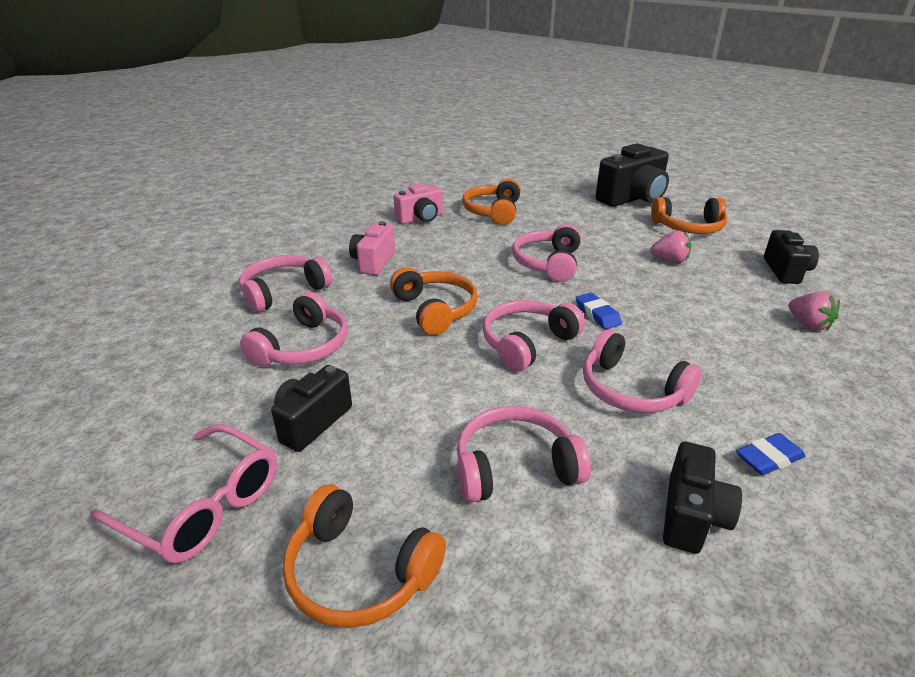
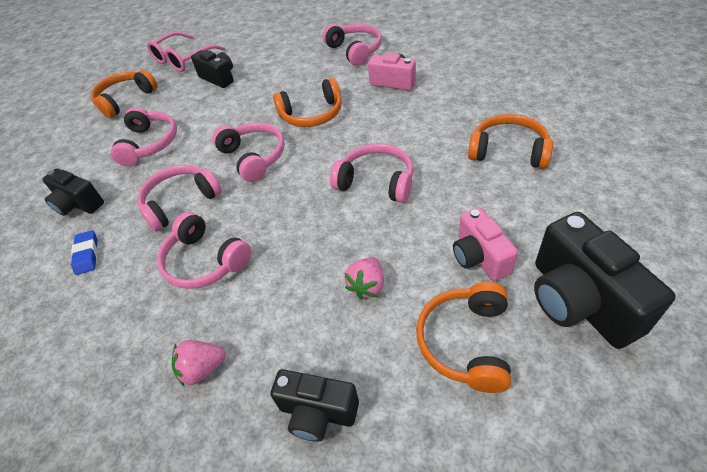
camera: 105 degrees right, 15 degrees up
pink headphones [240,292,347,367] -> pink headphones moved to [157,212,251,289]
pink camera [394,183,443,224] -> pink camera moved to [453,208,518,281]
blue eraser [576,293,622,329] -> none

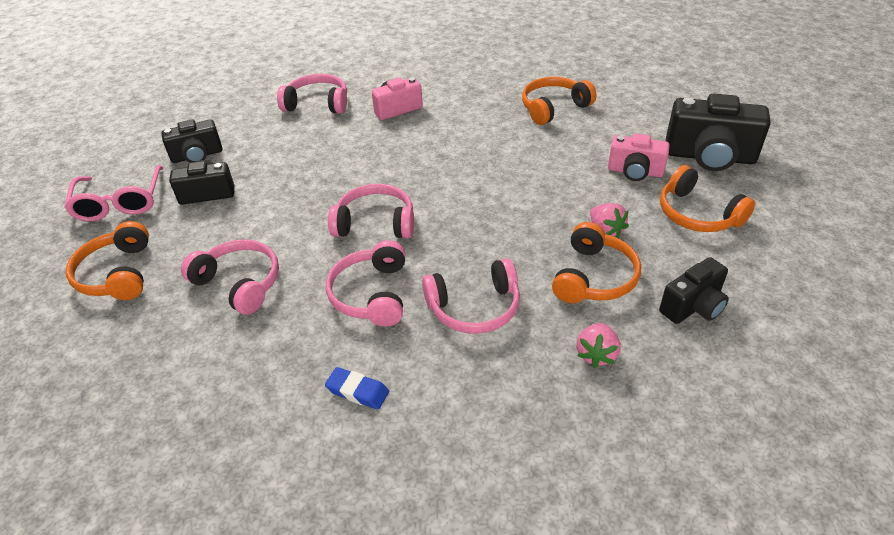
camera: 55 degrees left, 5 degrees down
black camera [42,168,104,216] -> black camera moved to [161,119,222,163]
orange headphones [273,78,342,127] -> orange headphones moved to [552,222,641,303]
pink headphones [330,143,413,203] -> none

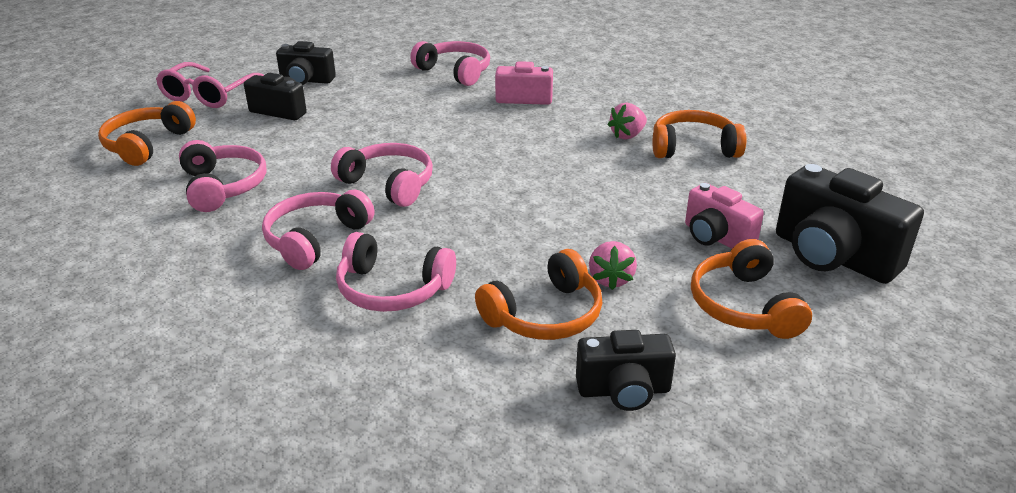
camera: 30 degrees right, 10 degrees down
blue eraser [325,367,389,410] -> none
pink strawberry [576,323,621,368] -> pink strawberry moved to [607,103,647,139]

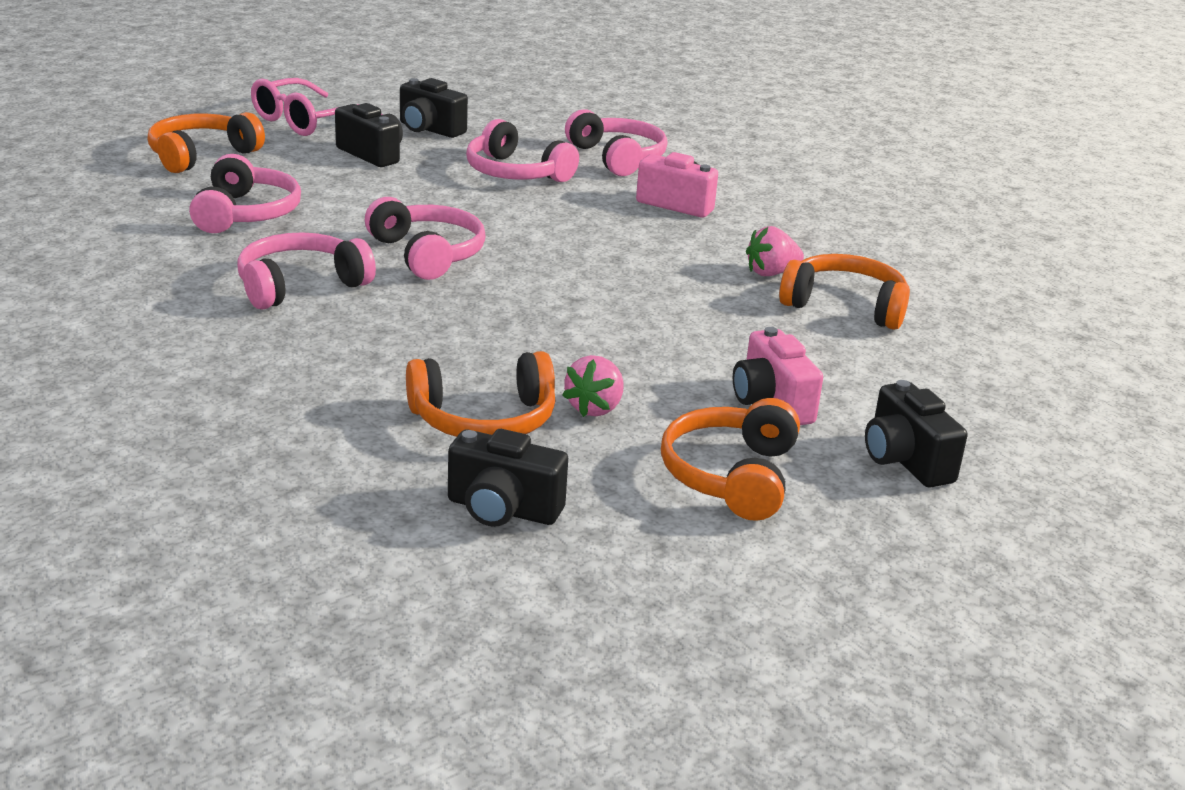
camera: 20 degrees right, 5 degrees down
pink headphones [336,232,456,312] -> pink headphones moved to [466,119,579,182]
black camera [776,164,924,284] -> black camera [865,380,968,487], size x0.61

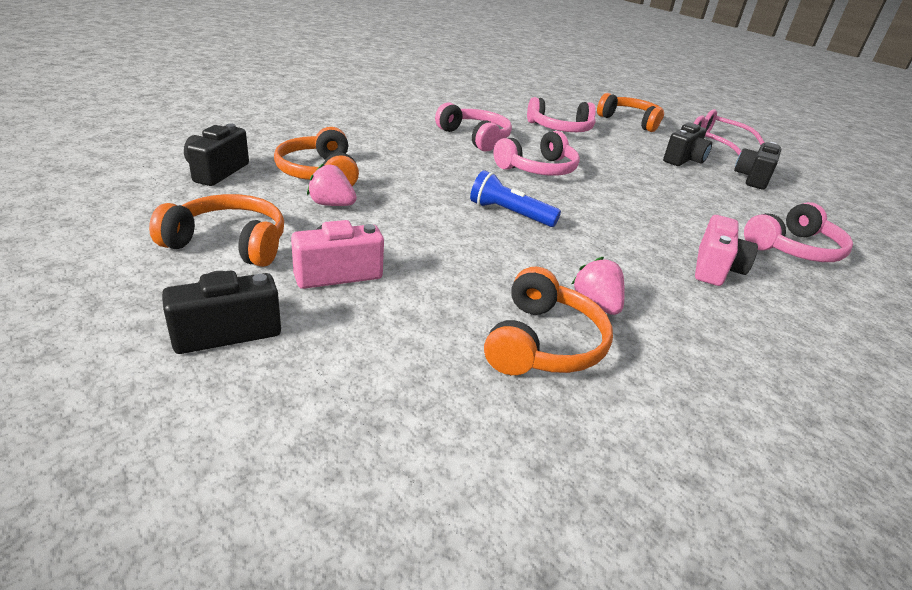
camera: 85 degrees right, 5 degrees up
pink headphones [466,119,579,182] -> none
none -> blue flashlight [470,170,561,227]

